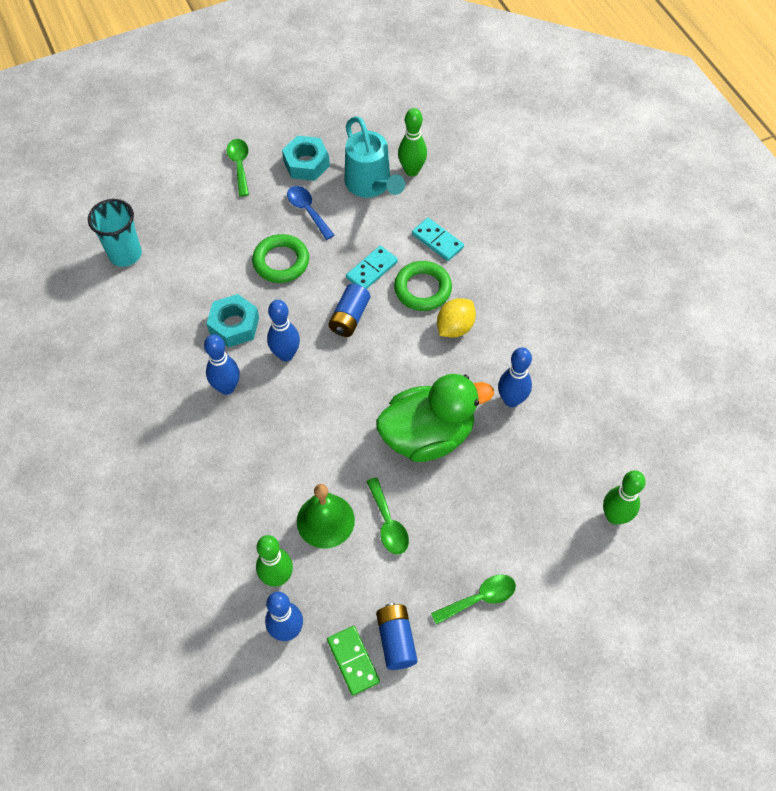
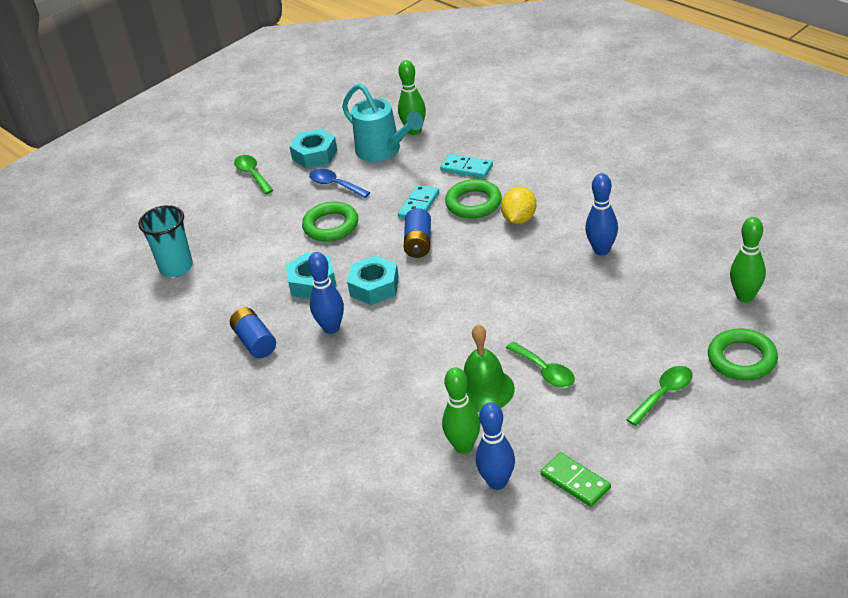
camera: 15 degrees left, 20 degrees down
blue bowling pin [267,300,300,361] -> turquoise nut [347,255,399,305]
green duck [376,374,494,462] -> none
blue battery [376,603,418,670] -> blue battery moved to [230,308,276,358]
none -> green ring [708,328,778,381]

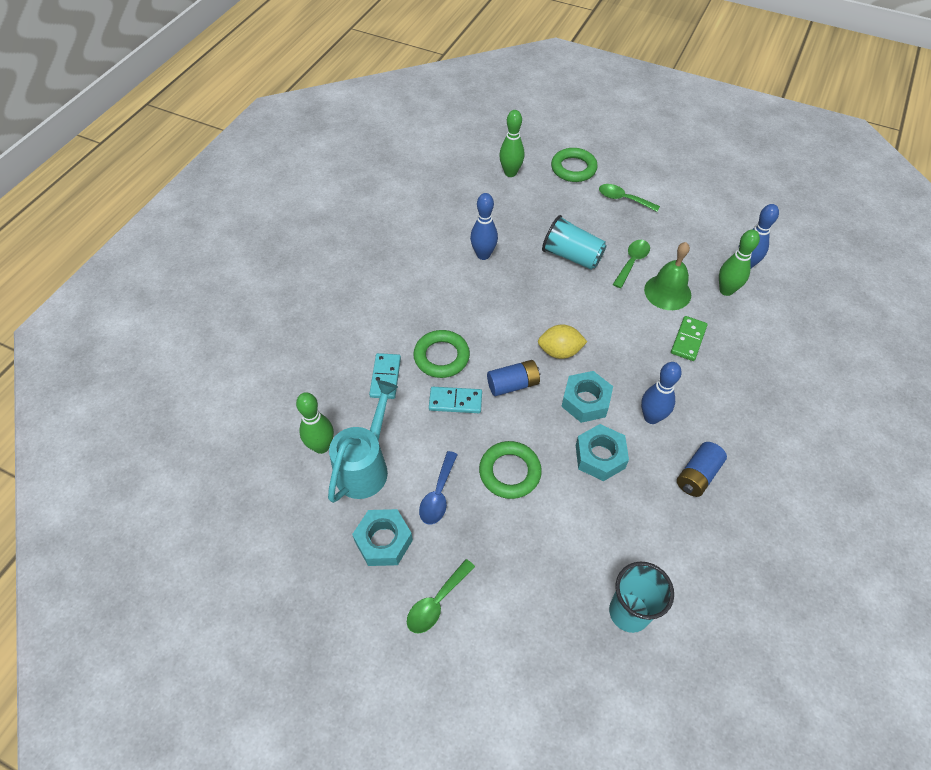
camera: 115 degrees left, 15 degrees up
yellow lemon [501,187,536,224] -> yellow lemon moved to [538,324,587,359]
green domino [541,452,611,507] -> green domino moved to [671,316,708,361]
none -> turquoise cup [542,215,607,270]

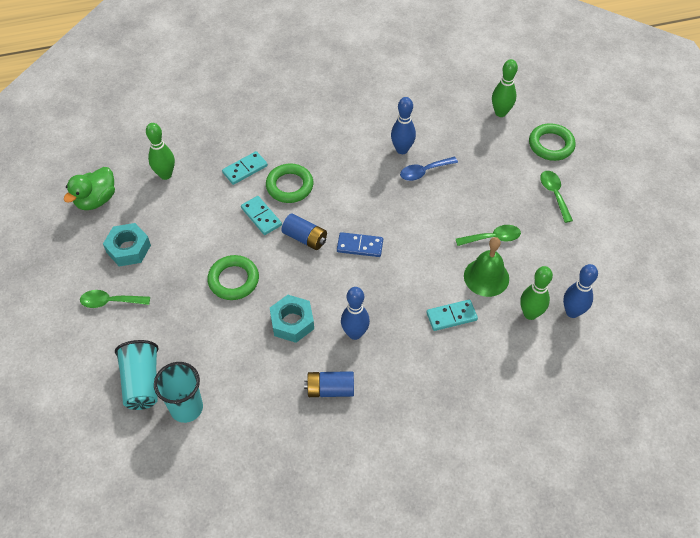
camera: 50 degrees right, 0 degrees up
turquoise watering can [328,380,398,503] -> none
blue spoon [419,451,458,525] -> blue spoon moved to [400,157,458,181]
yellow lemon [538,324,587,359] -> blue domino [337,232,383,257]
turquoise cup [542,215,607,270] -> turquoise cup moved to [115,340,159,410]
turquoise nut [561,371,613,423] -> none
green domino [671,316,708,361] -> turquoise domino [426,300,478,331]
none -> green duck [64,167,115,210]

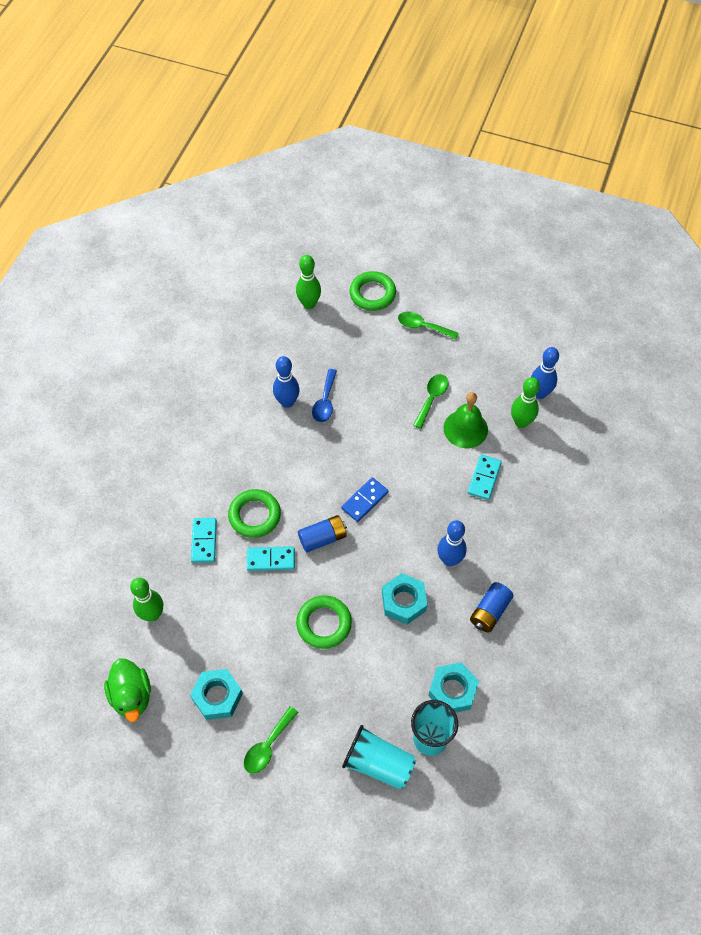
camera: 55 degrees left, 5 degrees up
none -> turquoise nut [428,662,479,713]

